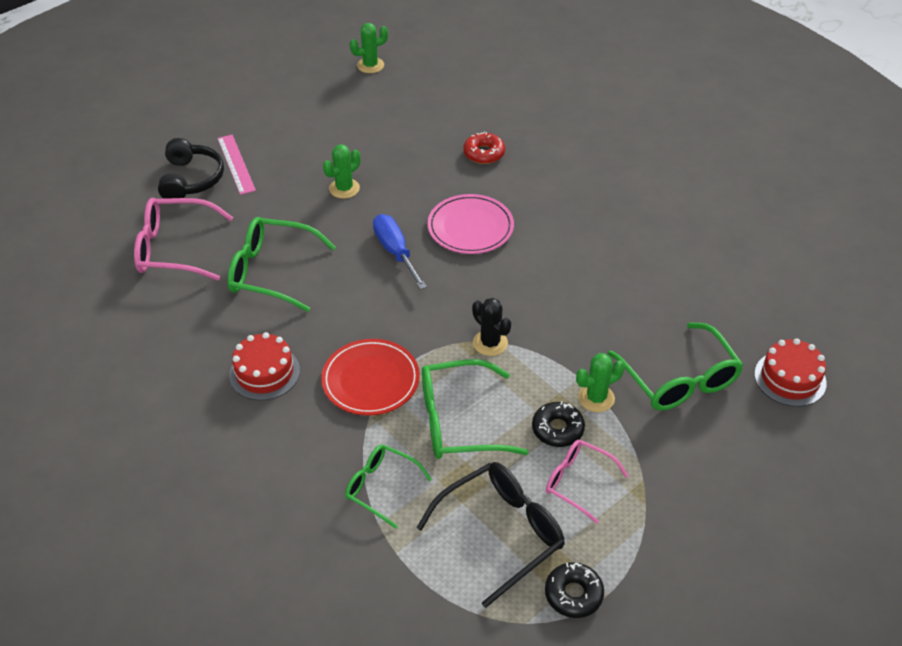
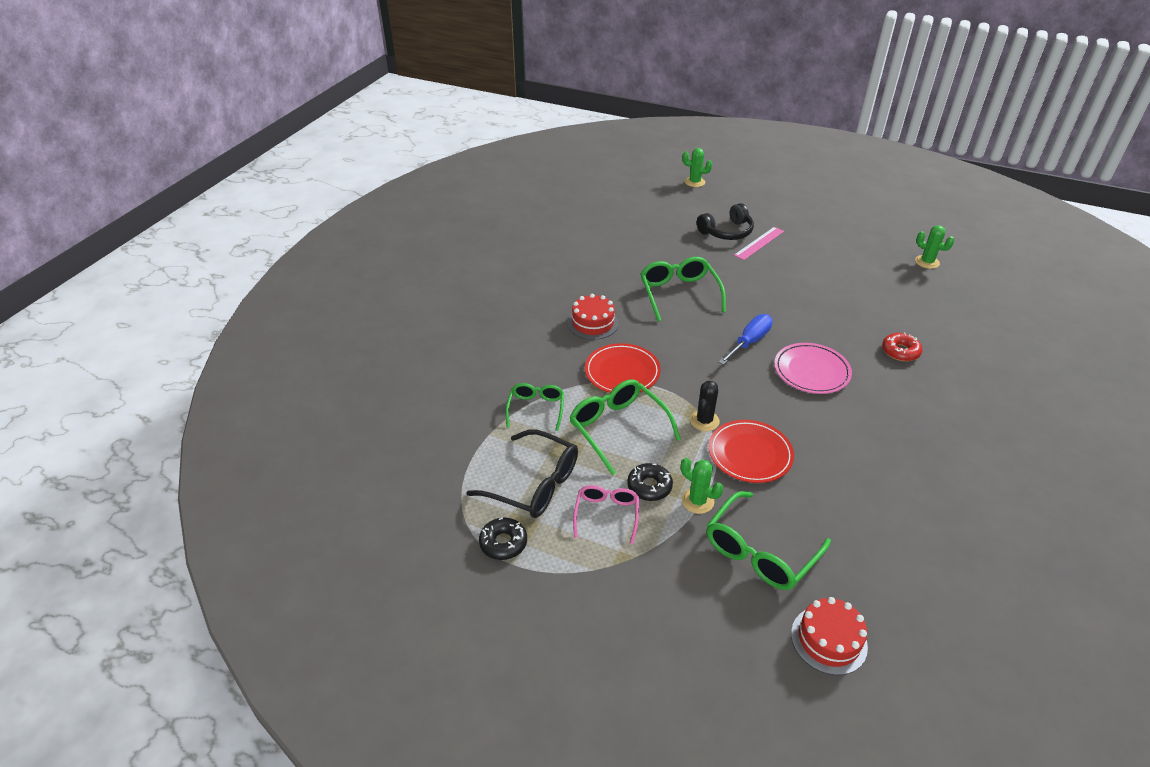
camera: 65 degrees right, 5 degrees down
pink glasses [134,198,233,281] -> none
green cactus [323,144,361,199] -> green cactus moved to [682,148,712,187]
none -> red plate [709,420,794,483]

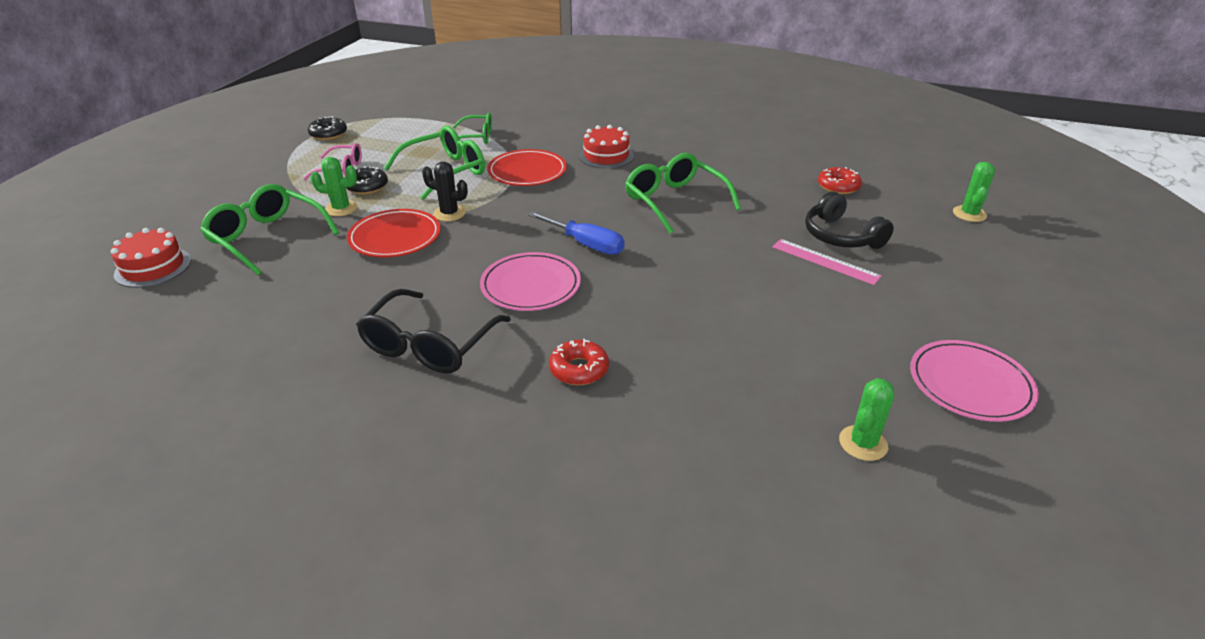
camera: 85 degrees right, 5 degrees down
black glasses [466,430,578,518] -> black glasses moved to [356,289,511,374]
green glasses [640,257,726,322] -> green glasses turned 105 degrees counterclockwise [625,153,741,234]
green cactus [681,458,723,514] -> green cactus turned 60 degrees clockwise [310,157,358,216]
none -> red donut [818,167,862,194]
none -> pink plate [910,340,1039,422]

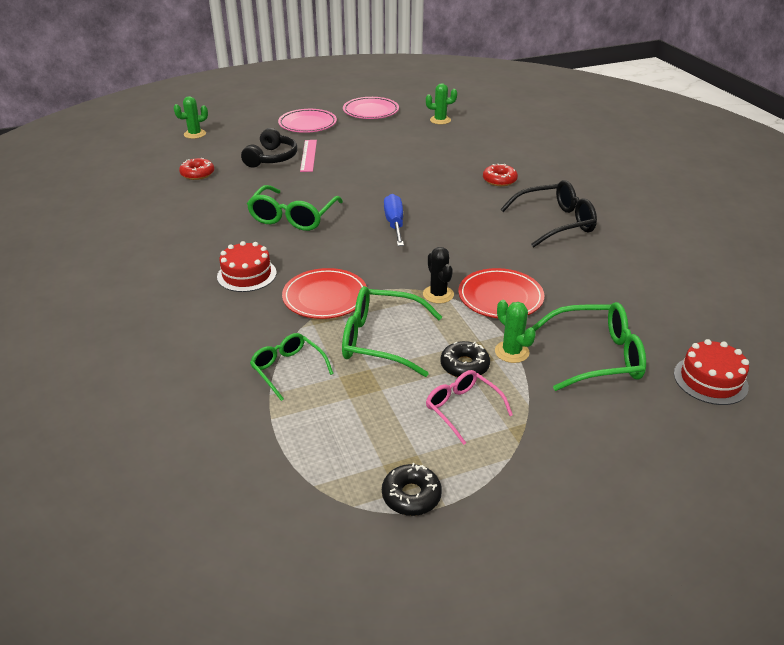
camera: 130 degrees left, 0 degrees up
green glasses [200,184,339,276] -> green glasses turned 90 degrees counterclockwise [532,302,646,391]
pink plate [480,252,581,311] -> pink plate moved to [278,109,337,133]

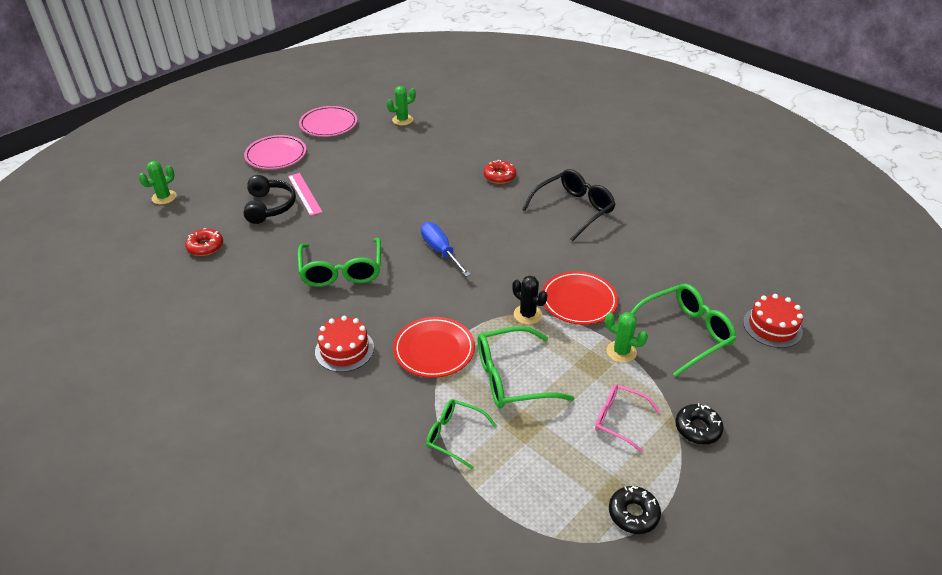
camera: 25 degrees left, 5 degrees up
black donut [440,341,490,378] -> black donut moved to [675,403,724,445]

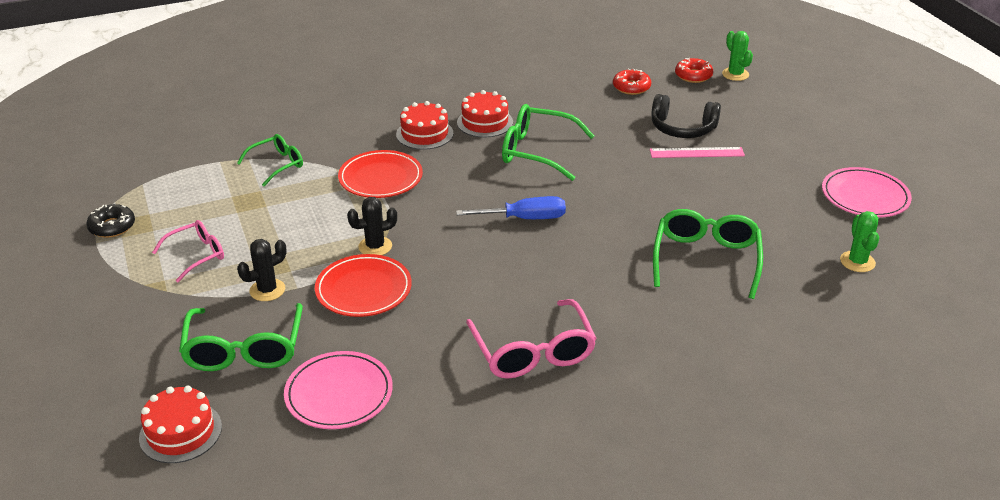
camera: 115 degrees right, 5 degrees down
pink plate [244,135,306,169] -> pink plate moved to [284,351,393,429]
green glasses [478,326,574,409] -> green glasses moved to [653,209,763,299]
red donut [484,160,516,184] -> red donut moved to [675,58,713,83]
black glasses [522,169,616,241] -> pink glasses [466,299,597,379]
green cactus [605,312,648,363] -> black cactus [237,239,287,301]
black donut [675,403,724,445] -> none
none -> red cake [457,90,513,138]

